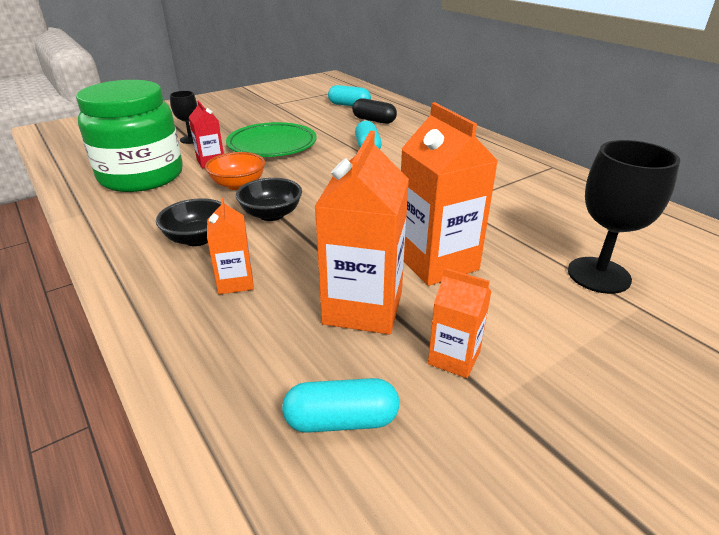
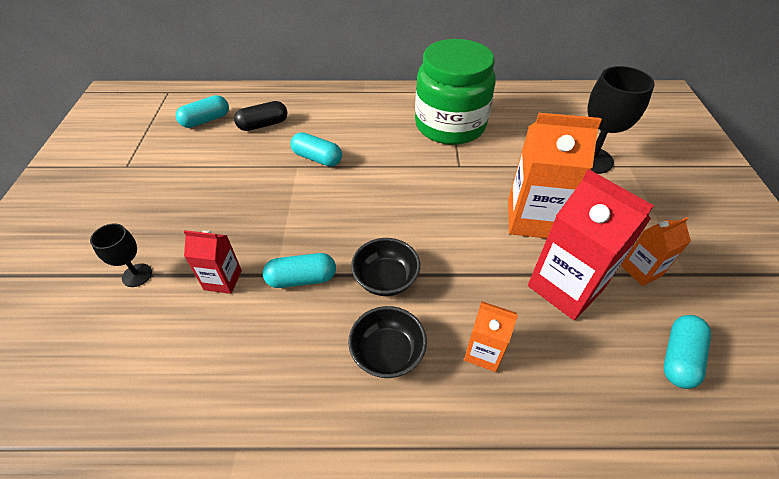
camera: 55 degrees left, 15 degrees up
green jar [76,80,183,192] -> green jar moved to [415,39,496,145]
orange bowl [205,152,265,190] -> turquoise capsule [263,253,336,288]
green plate [226,122,317,157] -> none
orange carton [315,131,409,334] -> red carton [528,169,654,321]

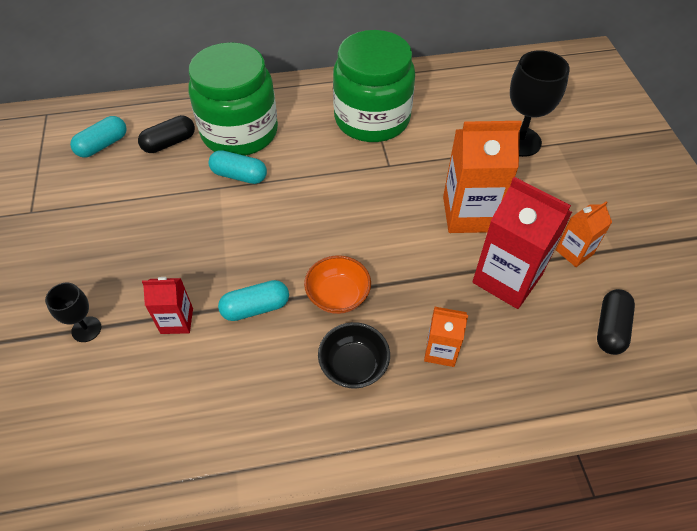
camera: 10 degrees left, 5 degrees up
black bowl [351,238,420,296] -> orange bowl [304,255,371,314]
turquoise capsule [664,315,711,389] -> black capsule [597,289,635,355]
none -> green jar [189,42,278,156]

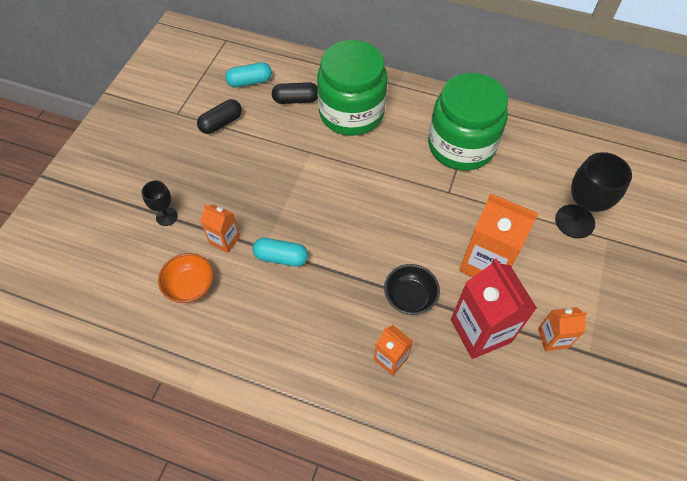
camera: 30 degrees right, 5 degrees up
red carton [142,277,193,334] -> orange carton [201,204,240,253]
turquoise capsule [209,150,267,184] -> none
orange bowl [304,255,371,314] -> orange bowl moved to [158,253,214,303]
black bowl [318,322,390,389] -> black bowl moved to [384,264,440,315]
black capsule [597,289,635,355] -> black capsule moved to [197,99,242,134]

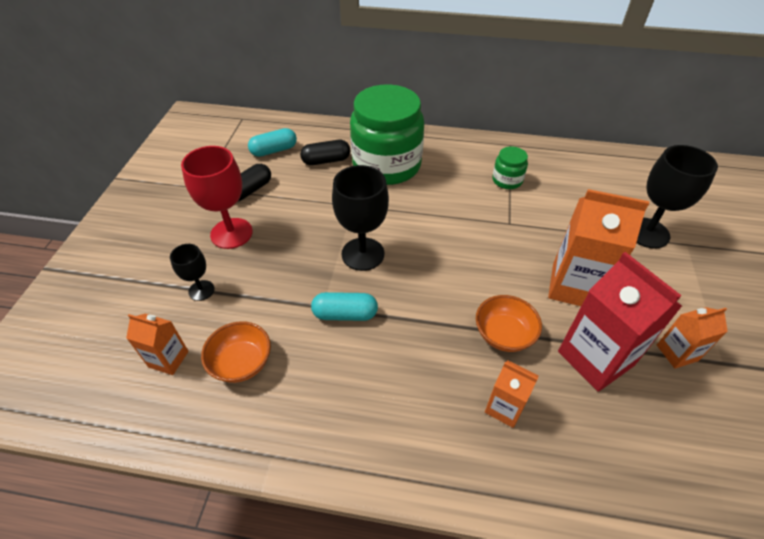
camera: 10 degrees left, 10 degrees down
orange carton [201,204,240,253] -> orange carton moved to [126,314,189,375]
black bowl [384,264,440,315] -> orange bowl [476,295,542,352]
green jar [428,73,508,171] -> green jar [492,146,528,189], size x0.43
none -> red goblet [181,146,253,249]
none -> black goblet [332,165,389,271]

